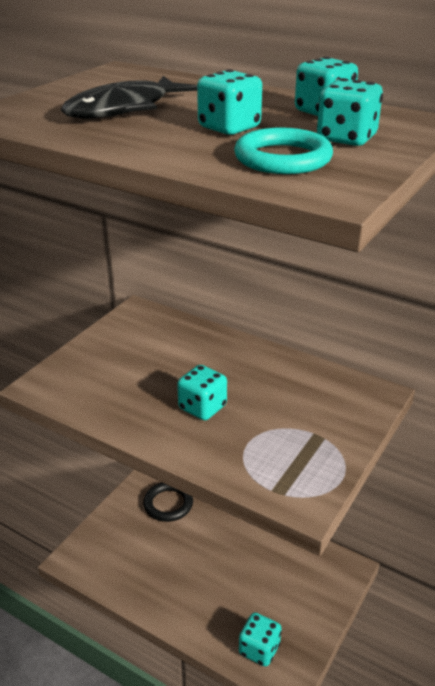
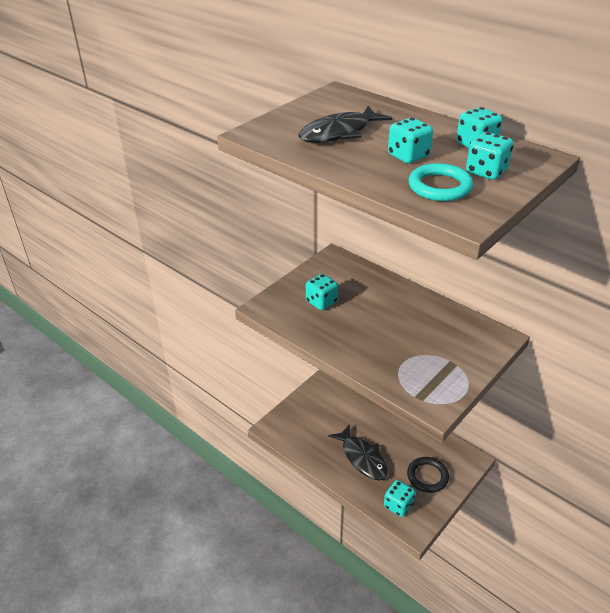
camera: 10 degrees right, 5 degrees up
black ring [143,483,193,522] -> black ring moved to [407,457,449,493]
turquoise dice [177,365,227,420] -> turquoise dice moved to [306,274,338,310]
none -> black fish [328,424,388,481]

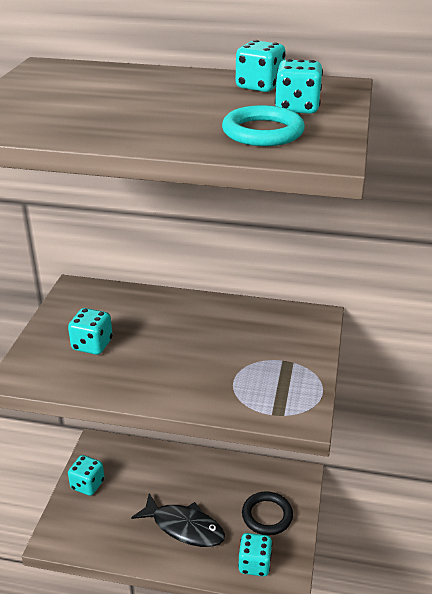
camera: 30 degrees left, 5 degrees down
black fish [298,106,392,143] -> none
turquoise dice [388,118,433,163] -> turquoise dice moved to [68,455,105,496]

